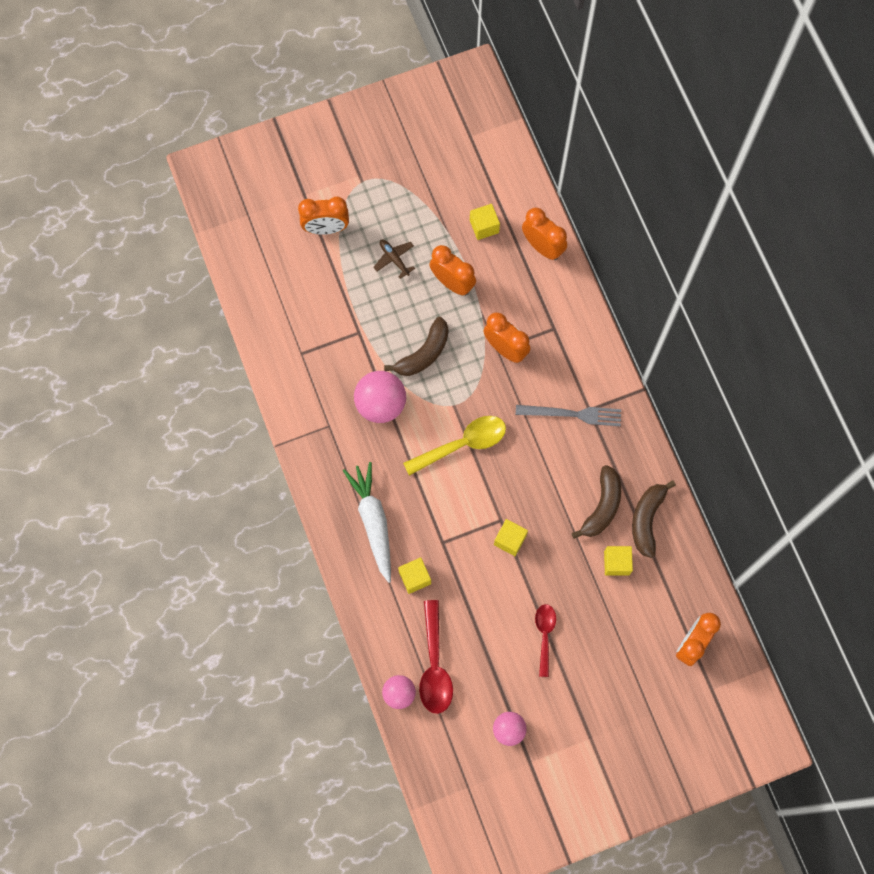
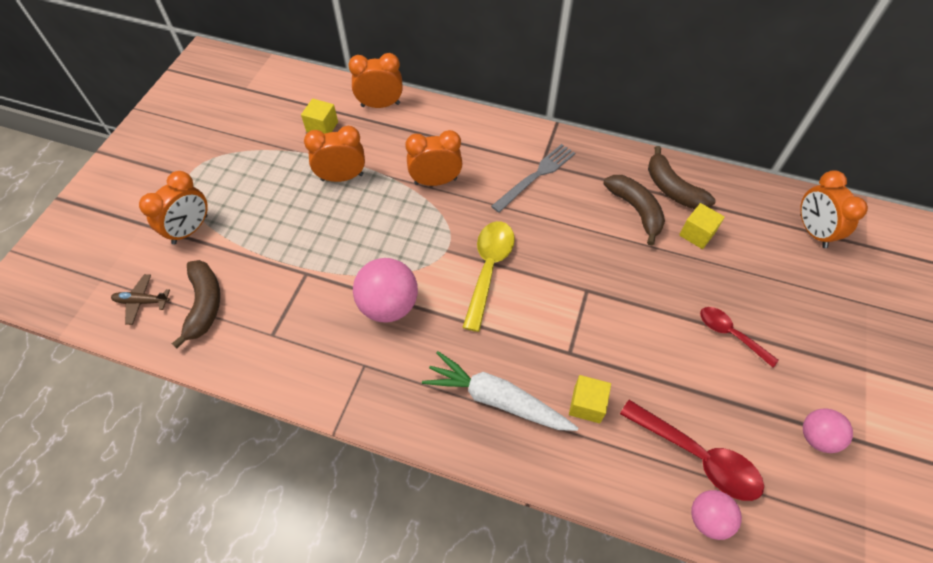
camera: 50 degrees left, 15 degrees down
brown plane [373,240,415,279] -> brown plane moved to [111,274,170,325]
brown banana [384,317,449,376] -> brown banana moved to [172,260,220,348]
yellow cube [494,519,528,556] -> none

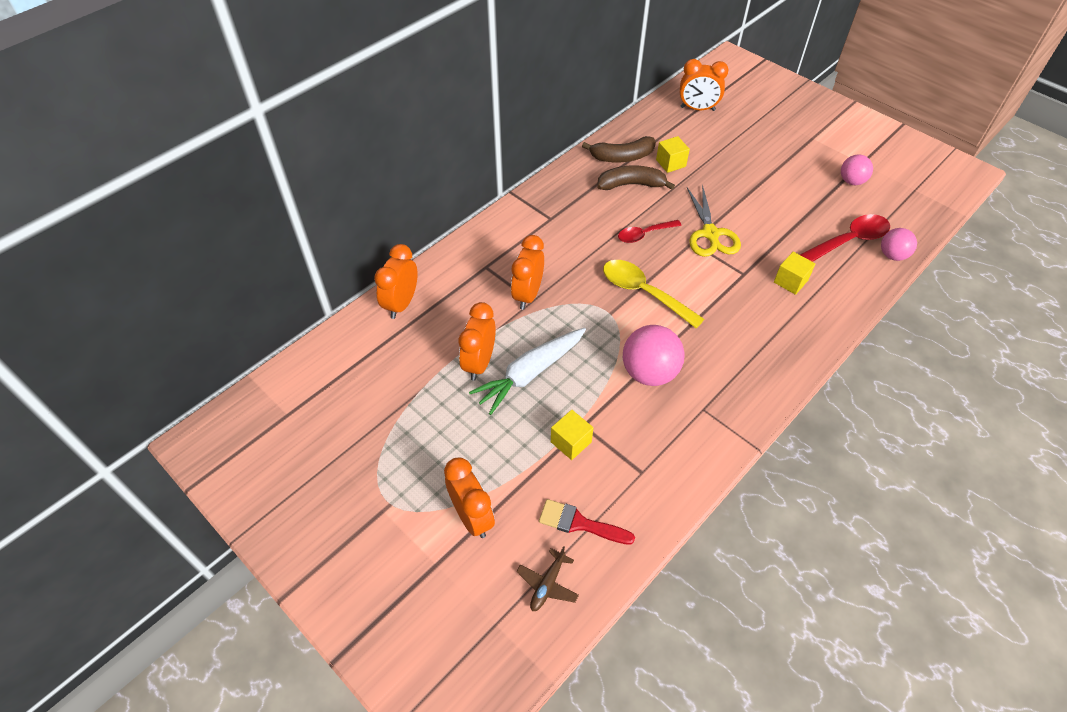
camera: 65 degrees left, 5 degrees down
brown banana [172,260,220,348] -> red brush [539,499,635,545]
yellow cube [301,98,338,134] -> yellow cube moved to [551,410,593,460]
white carrot [422,351,578,431] -> white carrot moved to [469,328,586,415]
grey fork [491,144,575,213] -> none
red spoon [700,307,779,367] -> red spoon moved to [618,220,682,243]
none -> yellow scissors [687,184,741,257]

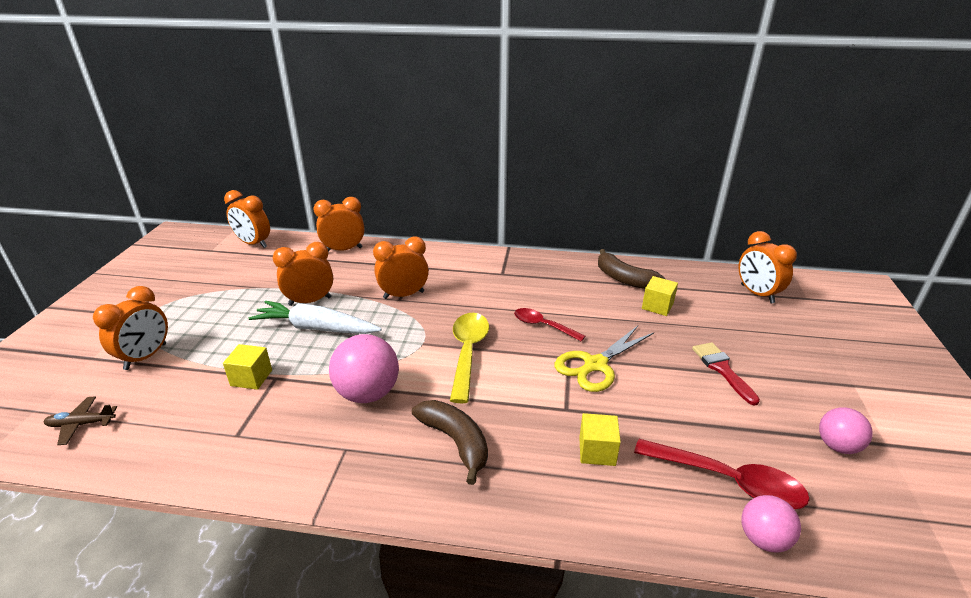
camera: 55 degrees right, 20 degrees down
red brush [539,499,635,545] -> red brush moved to [692,342,760,406]
brown banana [597,165,675,190] -> brown banana moved to [412,400,488,485]
none -> orange clock [224,190,270,248]

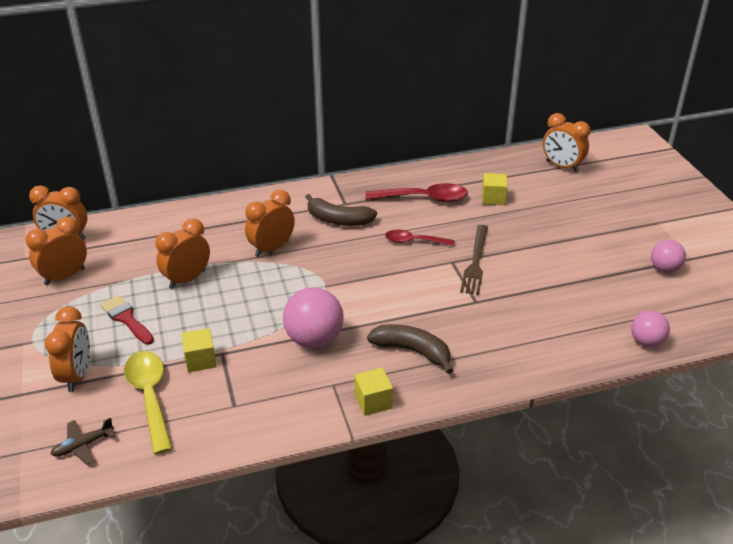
camera: 25 degrees left, 5 degrees up
white carrot [249,301,382,334] -> none
orange clock [313,197,365,252] -> orange clock moved to [26,217,87,285]
yellow spoon [450,313,489,403] -> yellow spoon moved to [124,351,172,455]
yellow scissors [555,326,654,392] -> brown fork [460,225,488,295]
yellow cube [579,413,621,466] -> yellow cube moved to [354,368,393,416]
brown banana [598,249,665,289] -> brown banana moved to [306,194,377,226]
red spoon [634,439,810,509] -> red spoon moved to [365,183,468,202]
red brush [692,342,760,406] -> red brush moved to [100,295,154,345]

